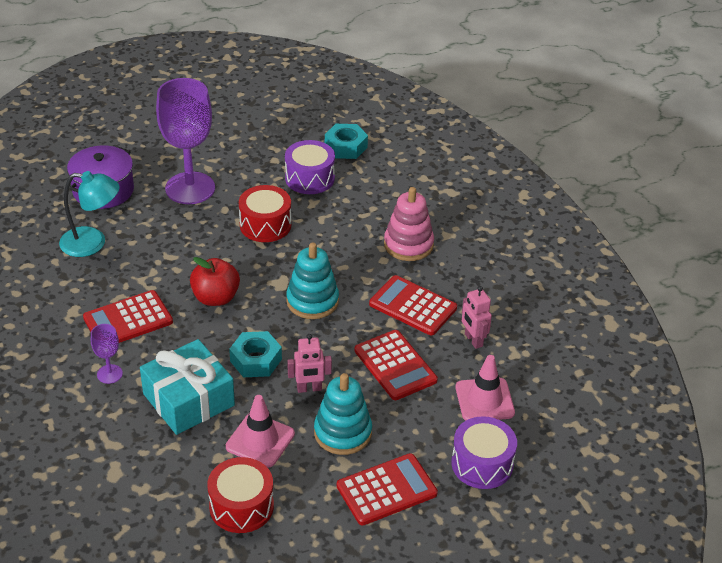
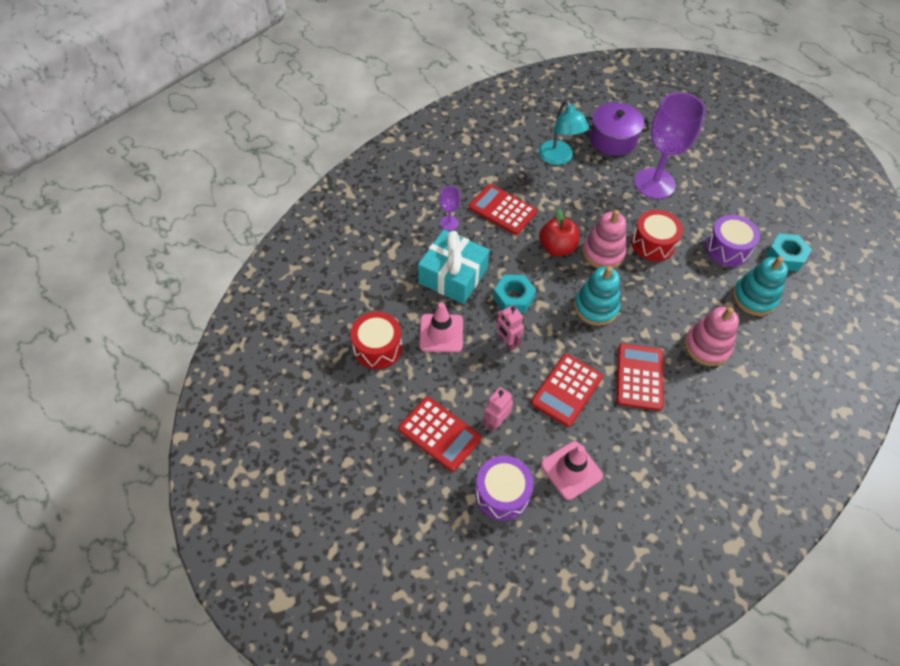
camera: 65 degrees right, 15 degrees up
turquoise stacking toy [314,373,372,455] -> turquoise stacking toy moved to [733,256,788,316]
pink robot [462,286,492,349] -> pink robot moved to [482,387,513,432]
none -> pink stacking toy [583,210,627,269]

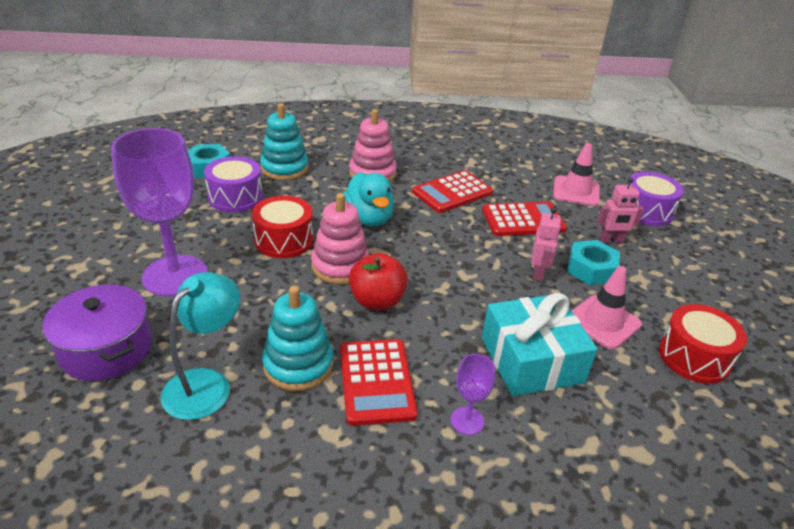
camera: 135 degrees left, 20 degrees down
red calculator [398,397,481,472] -> none
turquoise nut [493,275,536,313] -> turquoise nut moved to [567,240,620,285]
turquoise stacking toy [574,266,620,326] -> turquoise stacking toy moved to [262,285,333,391]
none -> turquoise duck [343,172,394,226]

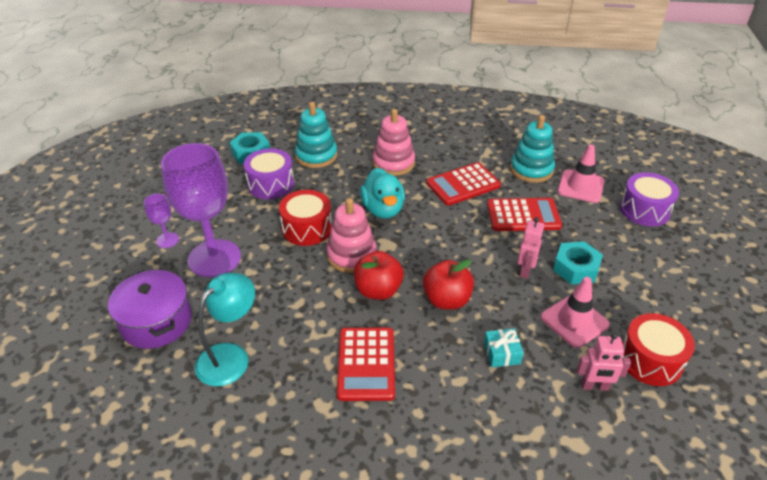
camera: 10 degrees right, 5 degrees up
turquoise stacking toy [262,285,333,391] -> turquoise stacking toy moved to [510,115,555,183]
purple goblet [451,354,495,435] -> purple goblet moved to [144,193,179,248]
turquoise gift [482,293,597,396] -> turquoise gift [484,328,524,367], size x0.45
pink robot [597,177,644,243] -> pink robot moved to [577,333,631,391]
none -> red apple [423,259,474,310]

